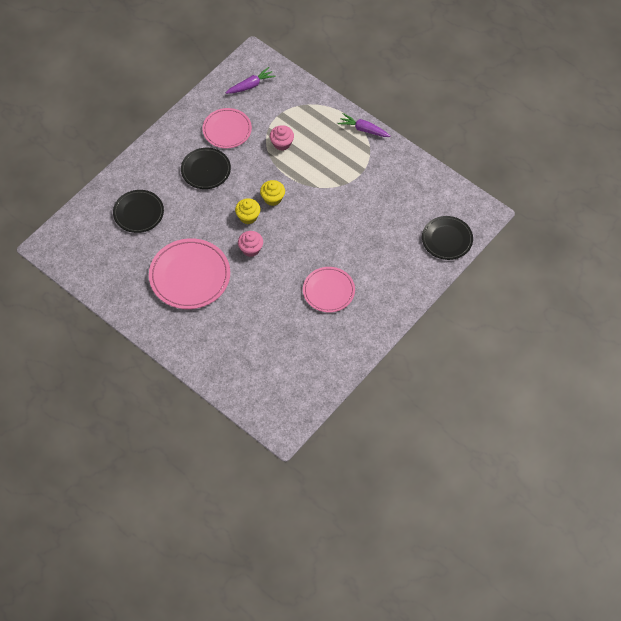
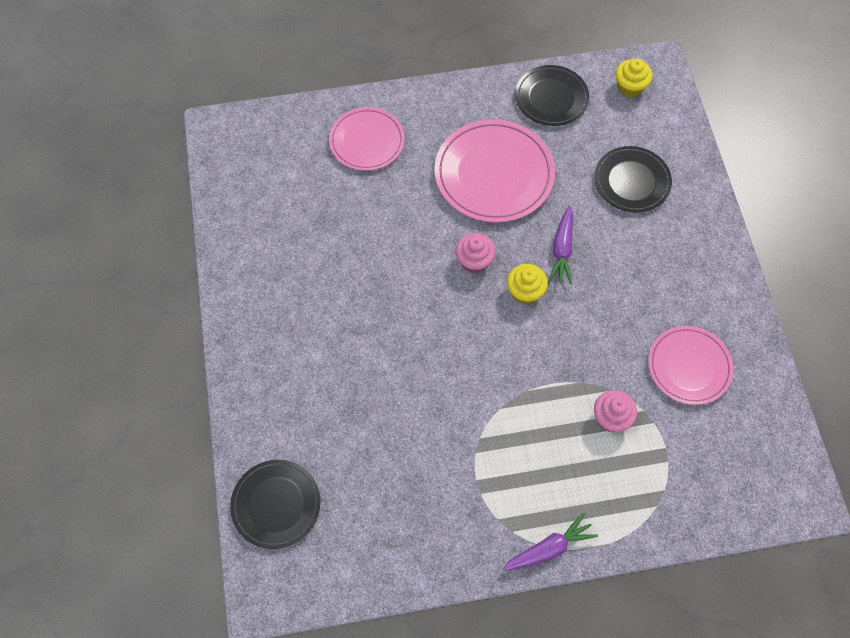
camera: 130 degrees right, 5 degrees up
black plate [181,148,231,189] -> black plate moved to [515,65,589,126]
purple carrot [226,67,276,94] -> purple carrot moved to [548,206,573,284]
yellow cupcake [260,180,285,206] -> yellow cupcake moved to [616,59,652,98]
pink plate [303,267,355,312] -> pink plate moved to [329,107,405,171]

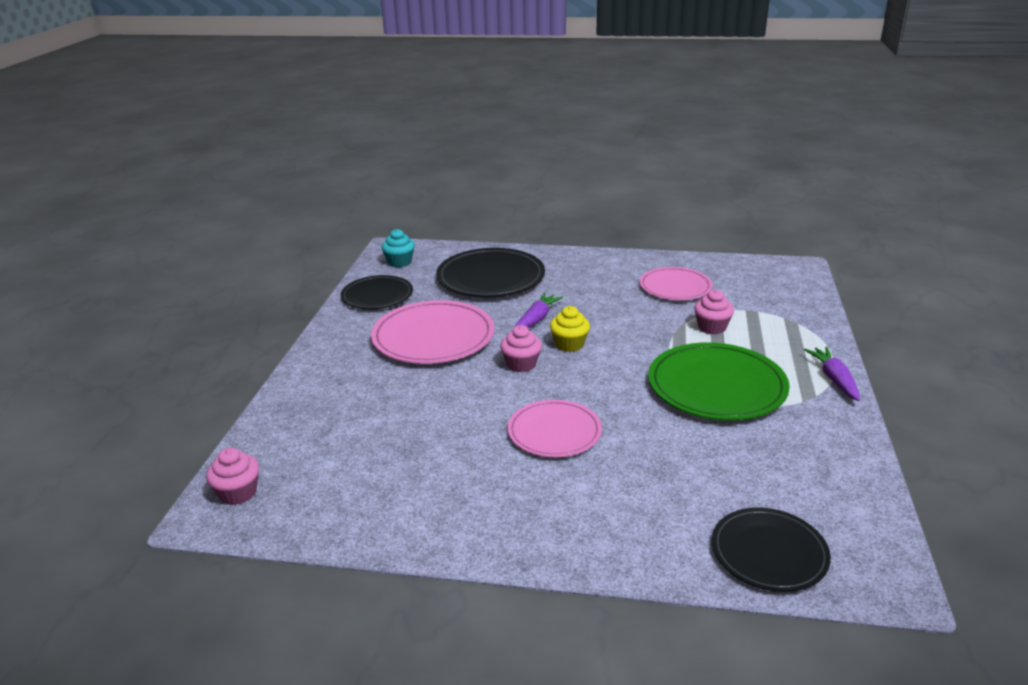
camera: 70 degrees left, 35 degrees down
pink plate [329,107,405,171] -> pink plate moved to [508,400,602,457]
purple carrot [548,206,573,284] -> purple carrot turned 90 degrees counterclockwise [515,293,563,328]
black plate [594,146,672,213] -> black plate [436,248,545,297], size x1.56
yellow cupcake [616,59,652,98] -> turquoise cupcake [382,229,415,267]
none -> pink cupcake [206,448,259,505]
none -> green plate [648,343,790,420]

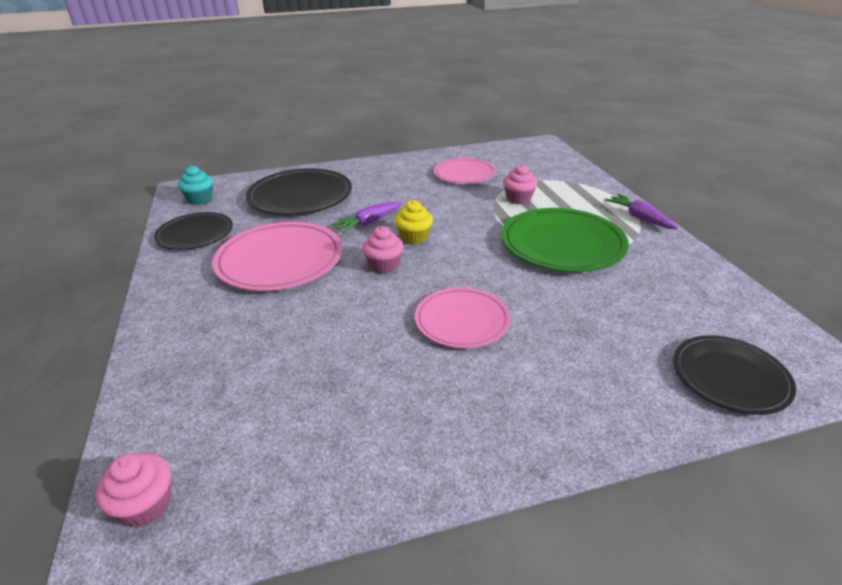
camera: 25 degrees left, 5 degrees up
purple carrot [515,293,563,328] -> purple carrot turned 135 degrees counterclockwise [331,202,402,233]

